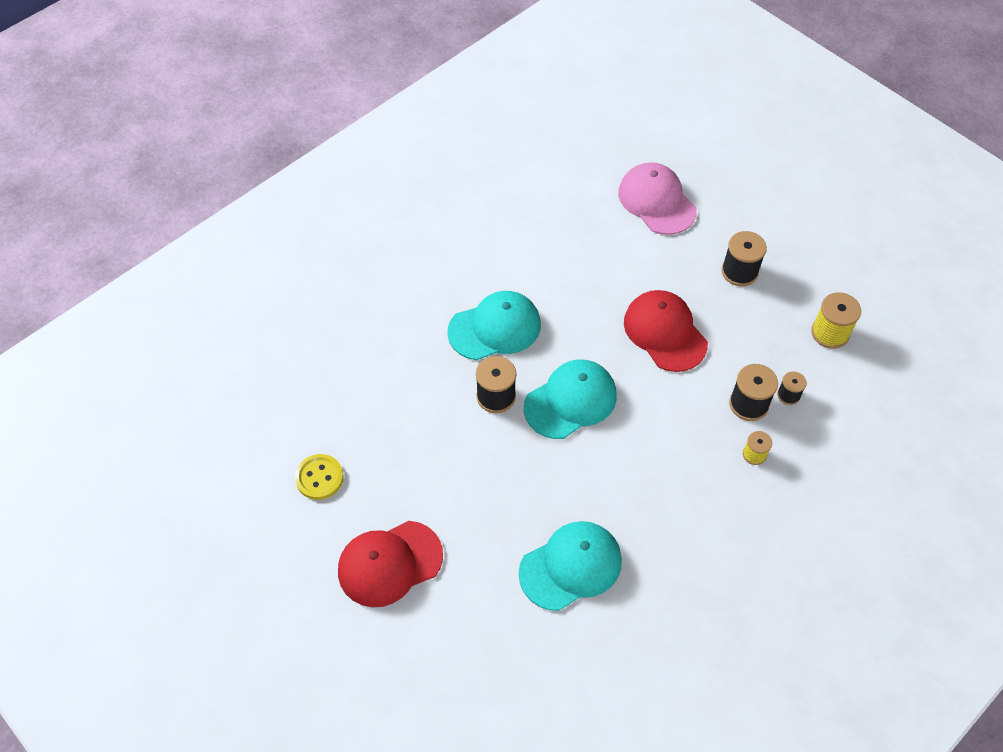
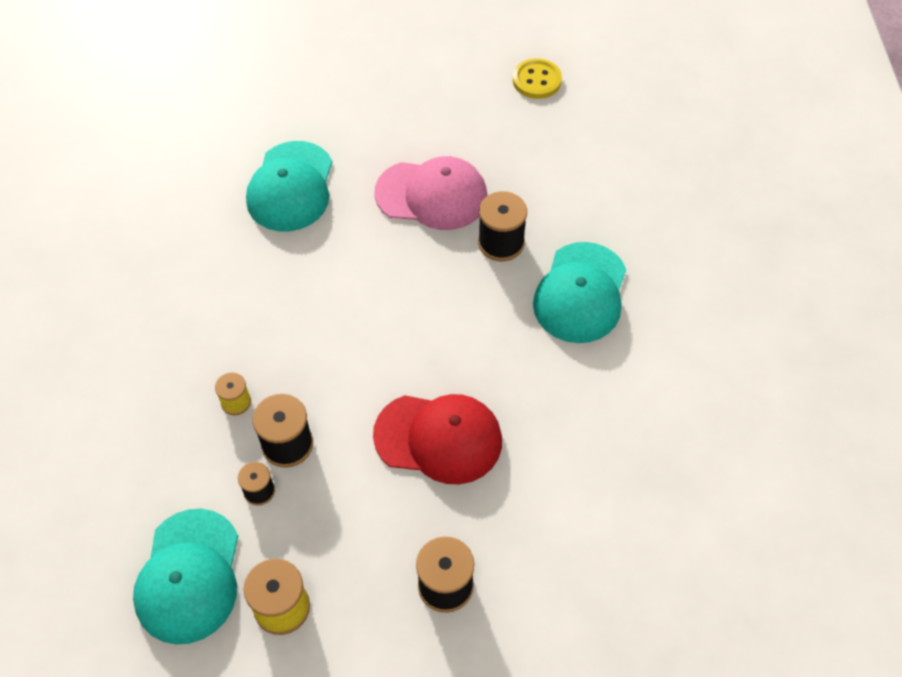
camera: 130 degrees right, 0 degrees up
red cap [338,521,443,607] -> none
turquoise cap [524,359,617,439] -> turquoise cap moved to [133,509,238,645]
pink cap [618,162,697,235] -> pink cap moved to [374,156,487,230]

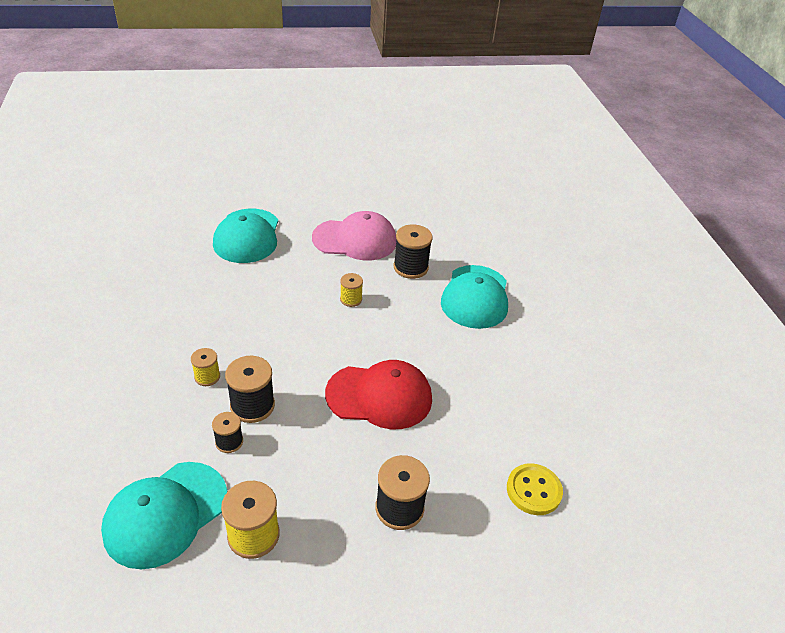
camera: 10 degrees left, 15 degrees down
turquoise cap [133,509,238,645] -> turquoise cap turned 45 degrees clockwise [101,462,227,569]
yellow button [513,58,562,99] -> yellow button moved to [507,463,563,515]
none -> yellow spool [340,273,363,307]

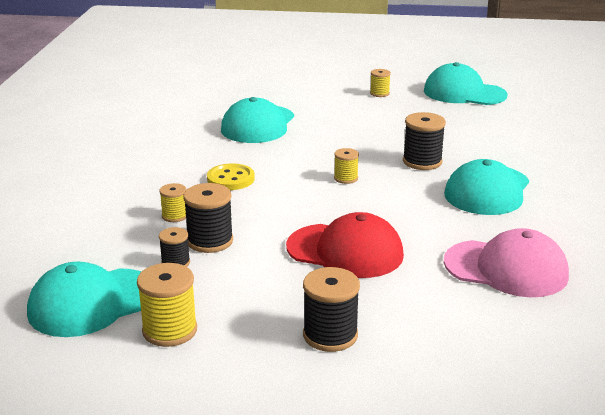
camera: 20 degrees right, 15 degrees down
pink cap [312,211,396,260] -> pink cap moved to [444,228,569,297]
yellow button [507,463,563,515] -> yellow button moved to [207,163,255,190]
none -> yellow spool [370,69,391,97]
none -> turquoise cap [424,62,508,105]

